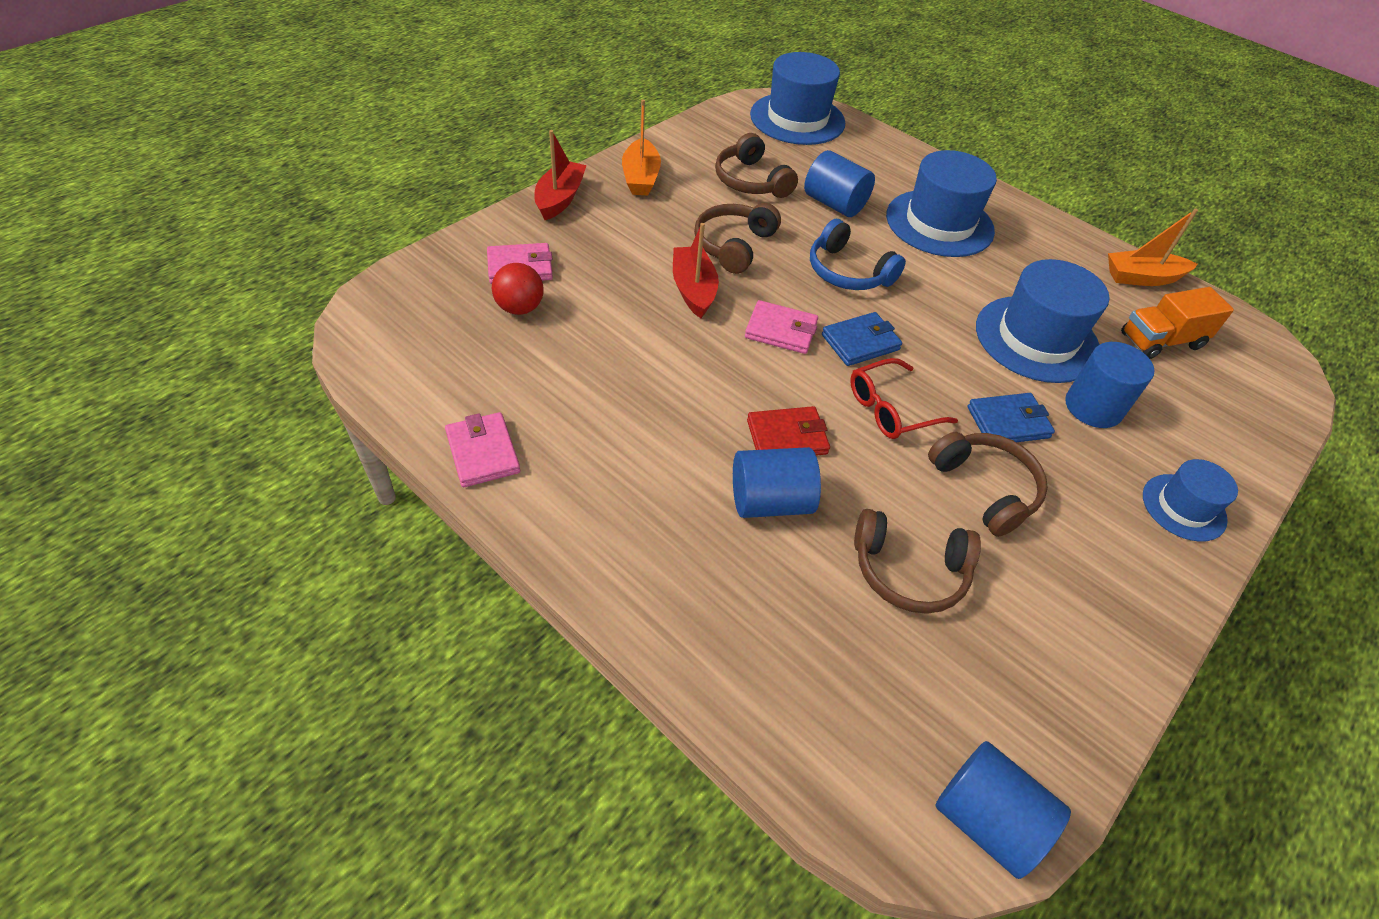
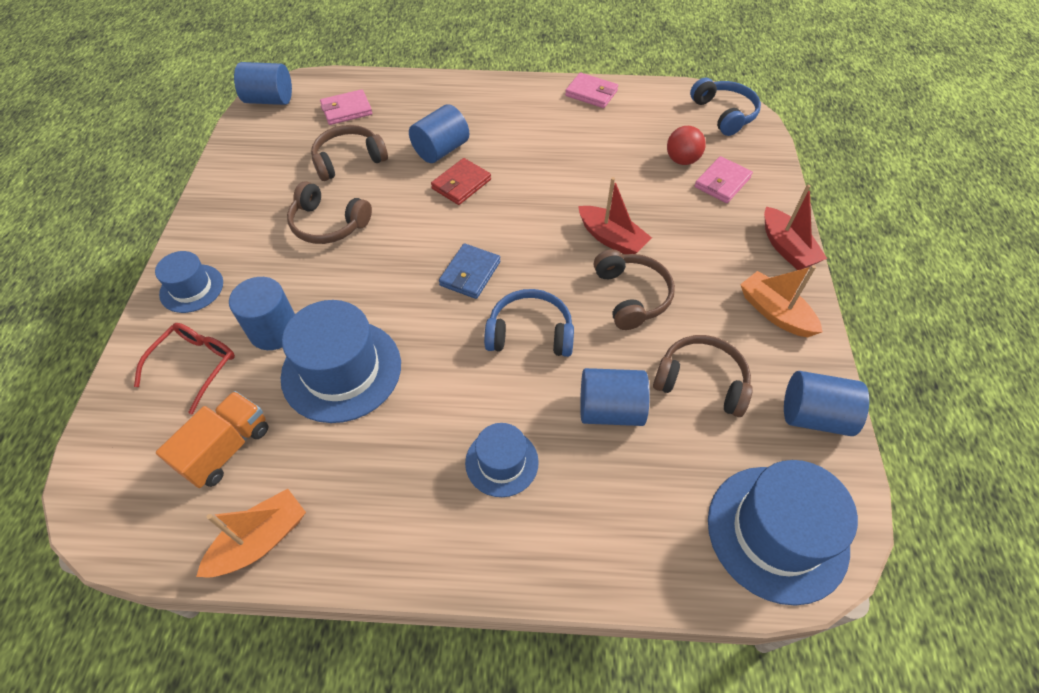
camera: 145 degrees right, 5 degrees up
pink wallet [745,300,818,354] -> pink wallet moved to [320,89,372,125]
red glasses [850,358,958,439] -> red glasses moved to [134,323,235,414]
blue hat [886,150,997,257] -> blue hat [465,423,539,497], size x0.56
blue wallet [968,393,1055,442] -> none
none -> blue headphones [690,78,761,136]
none -> blue cylinder [784,371,869,436]

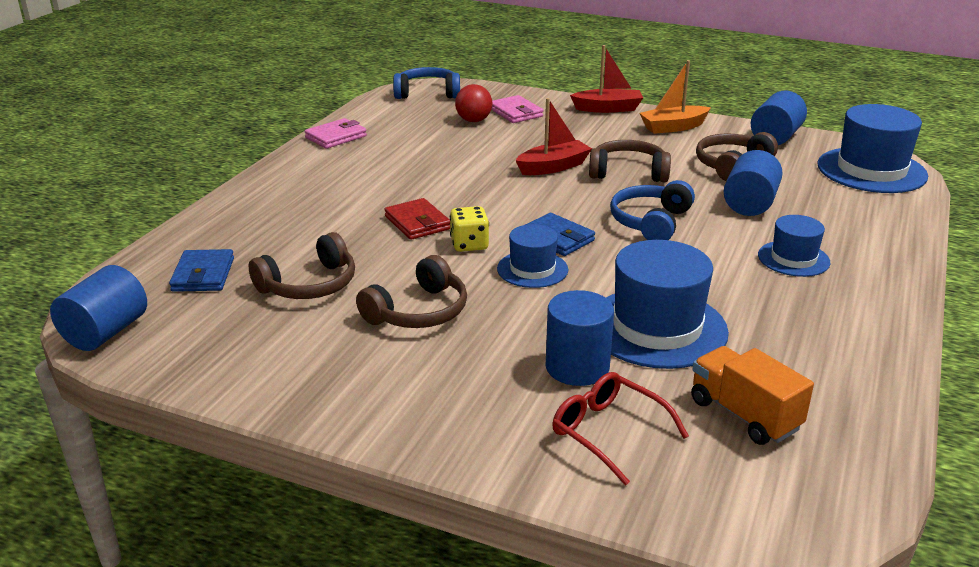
camera: 70 degrees left, 25 degrees down
blue hat [155,251,223,313] -> blue hat moved to [497,224,568,288]
orange boat [196,489,306,577] -> none
brown headphones [311,125,388,181] -> brown headphones turned 120 degrees counterclockwise [249,232,355,299]
pink wallet [320,89,372,125] -> blue wallet [169,249,234,292]
blue cylinder [409,104,469,163] -> none
none -> yellow dice [450,206,489,252]

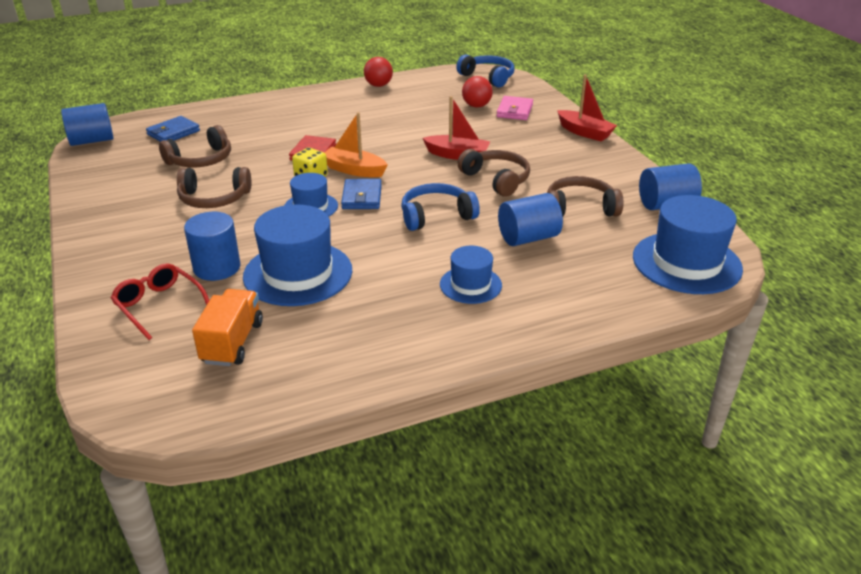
camera: 45 degrees right, 5 degrees up
brown headphones [249,232,355,299] -> brown headphones turned 45 degrees counterclockwise [159,125,231,167]
pink wallet [305,118,367,149] -> red ball [364,57,393,87]
red glasses [552,372,689,485] -> red glasses turned 45 degrees counterclockwise [111,264,210,340]
orange boat [640,60,711,134] -> orange boat moved to [324,112,388,177]

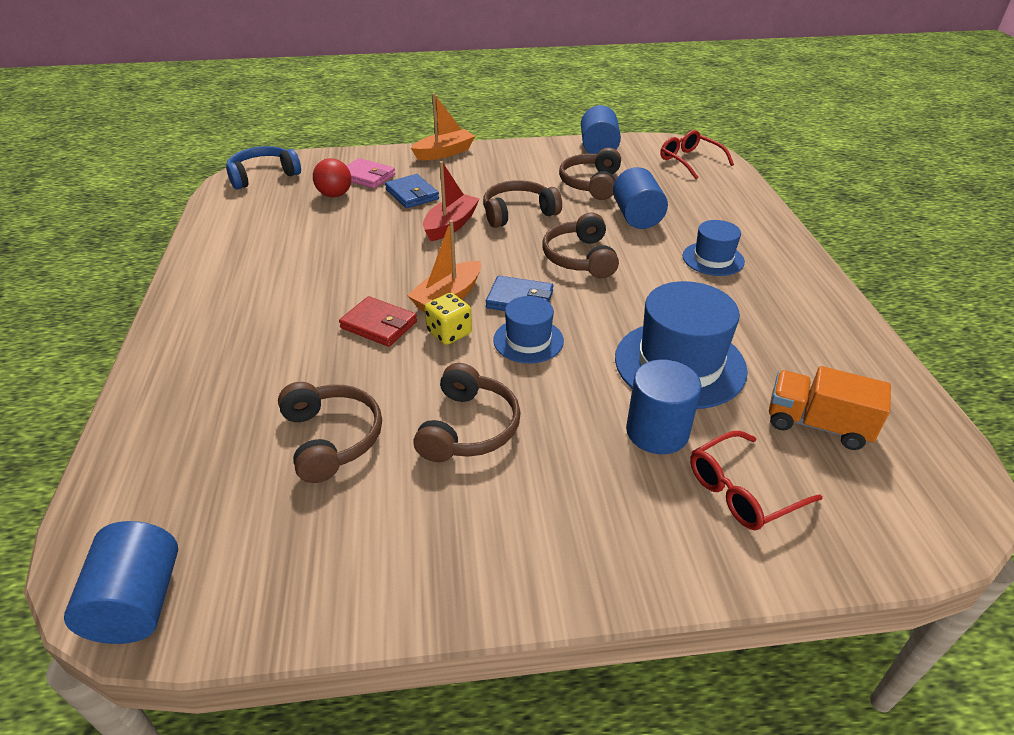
camera: 75 degrees left, 5 degrees up
blue wallet [146,116,200,142] -> blue wallet moved to [385,174,439,208]
red ball [364,57,393,87] -> none
blue headphones [401,183,480,231] -> brown headphones [542,212,619,278]
red boat [557,74,617,141] -> orange boat [411,93,475,160]
blue hat [633,195,743,294] -> red glasses [660,130,734,179]

